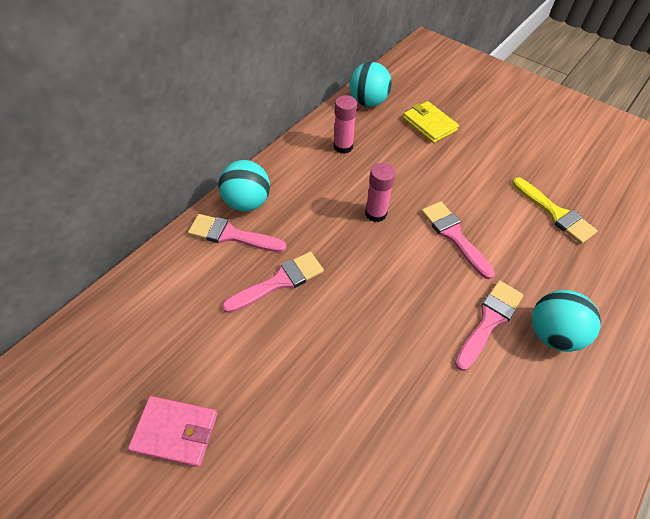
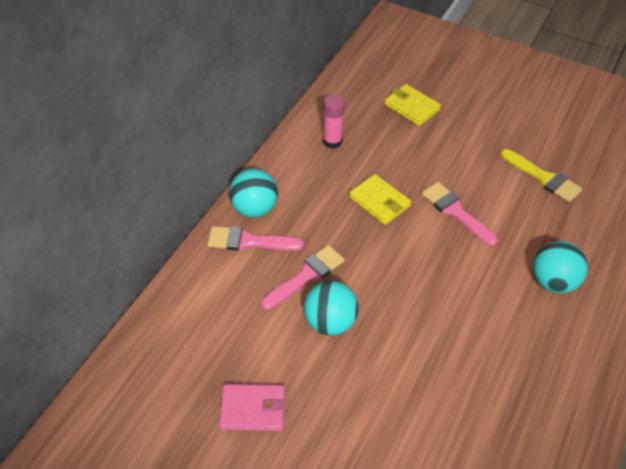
camera: 10 degrees left, 5 degrees down
turquoise ball [349,62,392,107] -> turquoise ball moved to [304,281,359,335]
pink glue stick [365,163,396,222] -> yellow wallet [349,174,411,225]
pink brush [455,280,524,371] -> none

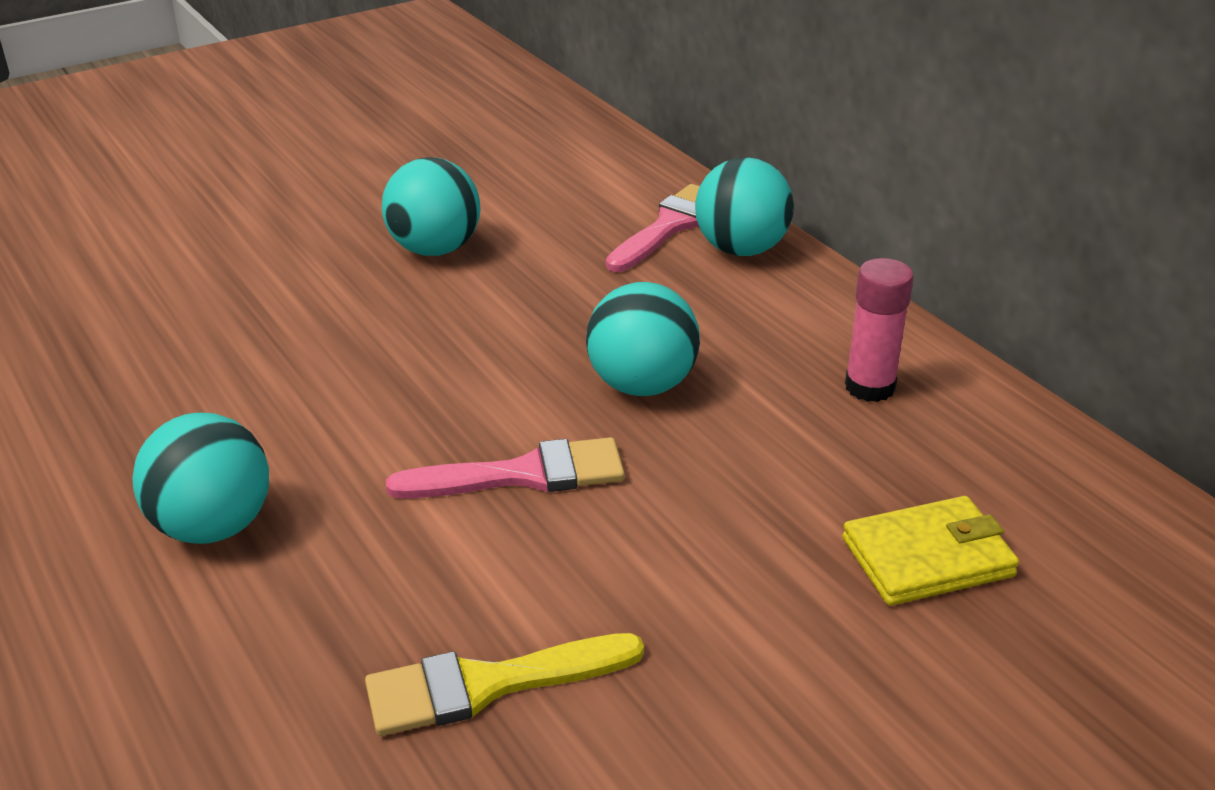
camera: 120 degrees right, 15 degrees down
pink wallet [219,384,286,431] -> none
pink brush [261,245,345,310] -> none
yellow wallet [349,174,411,225] -> turquoise ball [586,282,700,396]

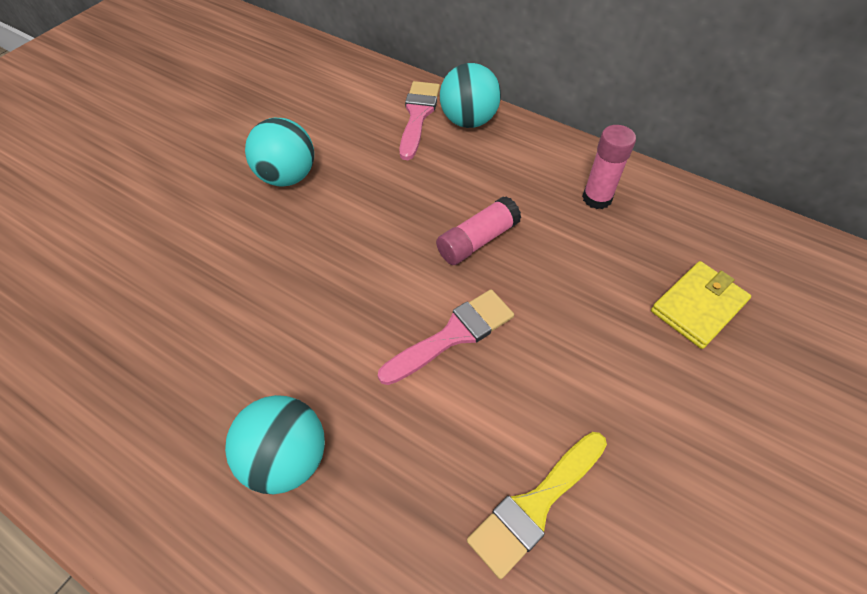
camera: 25 degrees left, 20 degrees up
turquoise ball [586,282,700,396] -> pink glue stick [436,196,521,265]

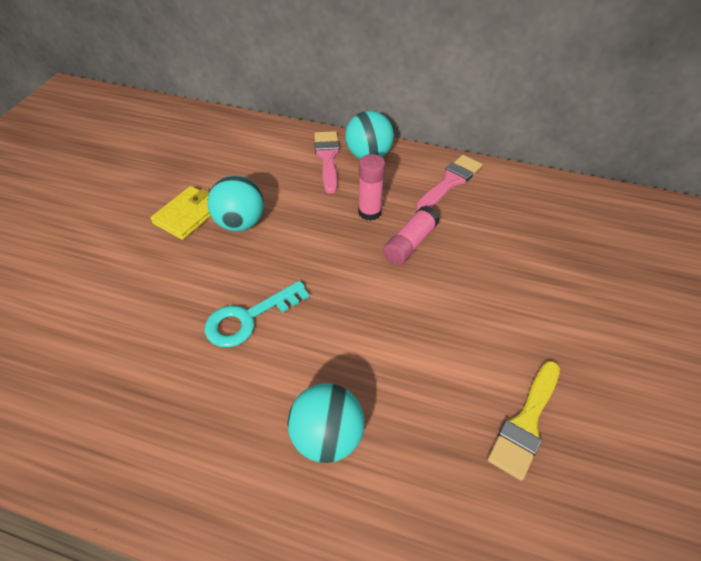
camera: 15 degrees left, 5 degrees down
pink brush [378,289,514,385] -> pink brush moved to [416,155,482,210]
pink glue stick [582,125,636,209] -> pink glue stick moved to [358,154,385,221]
yellow wallet [651,261,751,349] -> yellow wallet moved to [150,186,211,240]
none -> turquoise key [205,281,310,347]

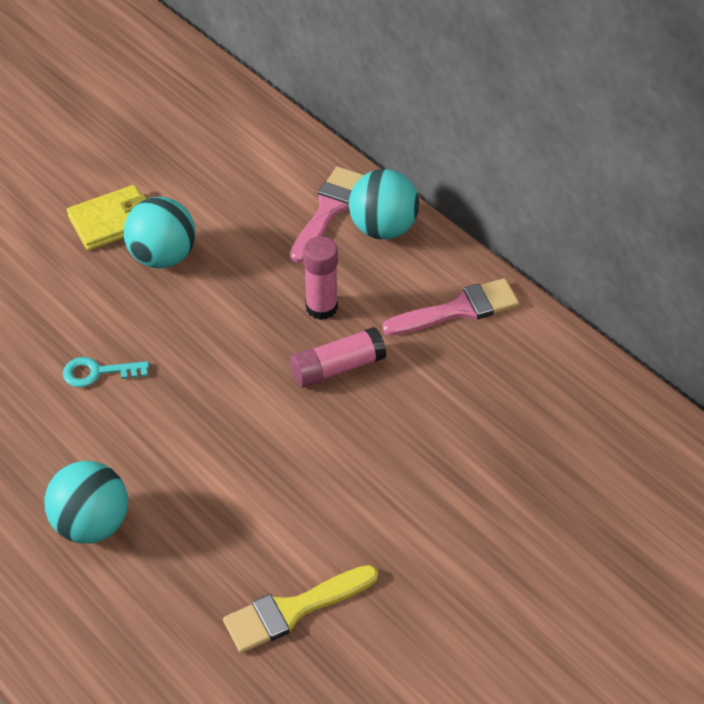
camera: 30 degrees right, 0 degrees up
turquoise key [205,281,310,347] -> turquoise key [63,357,149,387], size x0.64

